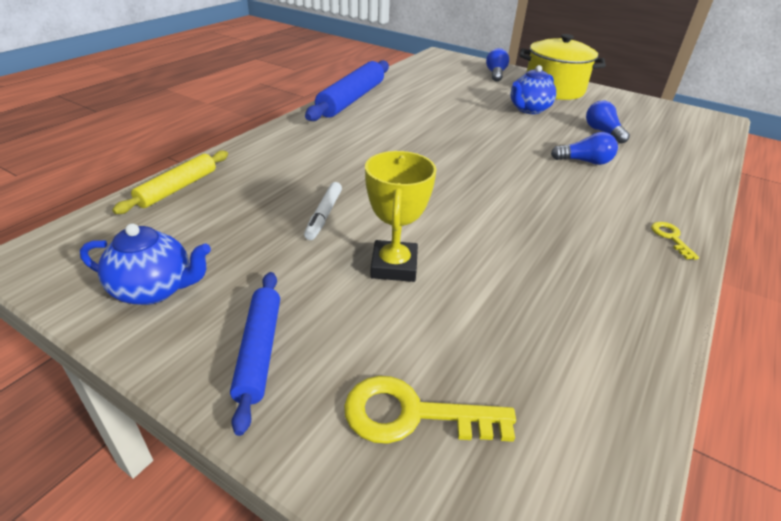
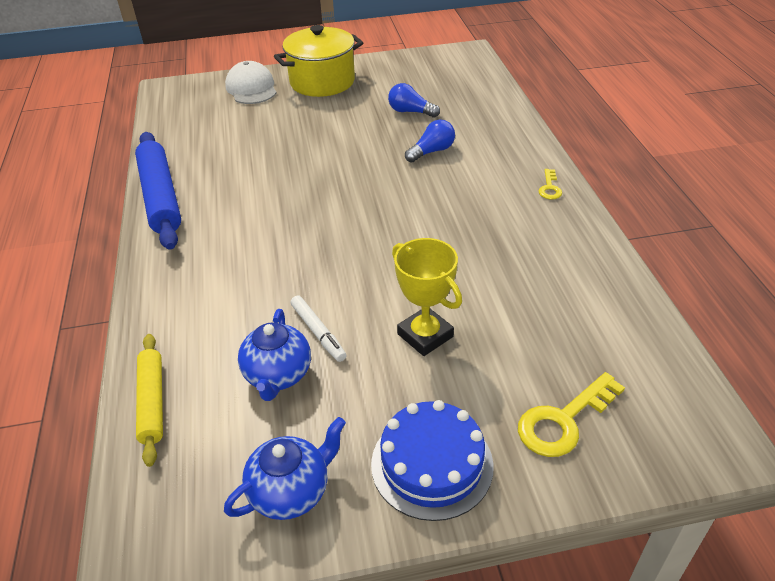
camera: 40 degrees left, 5 degrees up
blue rolling pin [230,272,280,436] -> blue cake [371,400,494,521]
blue light bulb [486,48,509,81] -> white cap [225,61,277,104]
blue teapot [510,65,556,114] -> blue teapot moved to [238,309,311,401]
yellow key [651,222,699,260] -> yellow key turned 120 degrees counterclockwise [539,169,562,200]

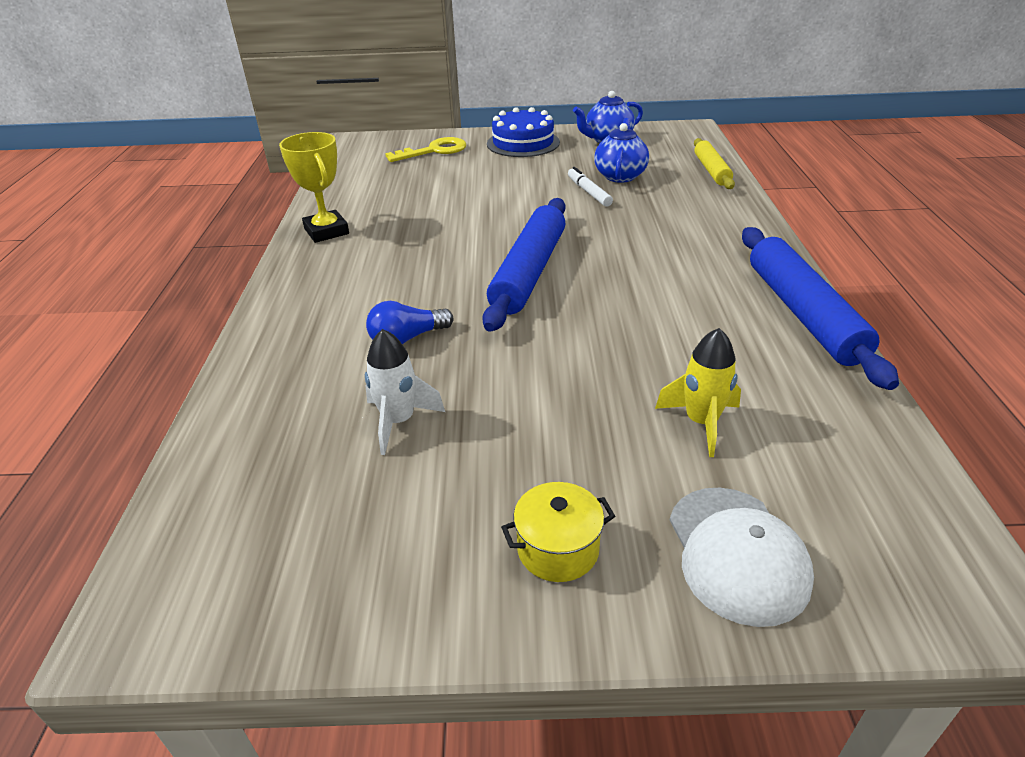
camera: 170 degrees left, 5 degrees down
yellow pot [274,25,363,97] -> yellow pot [501,482,615,582], size x0.50
blue light bulb [388,83,440,118] -> white rocket [365,329,445,455]
yellow trophy [392,238,462,356] -> yellow trophy moved to [279,132,349,243]
yellow key [539,169,562,200] -> none
none -> blue rolling pin [482,198,565,332]
none -> yellow rocket [655,328,741,457]

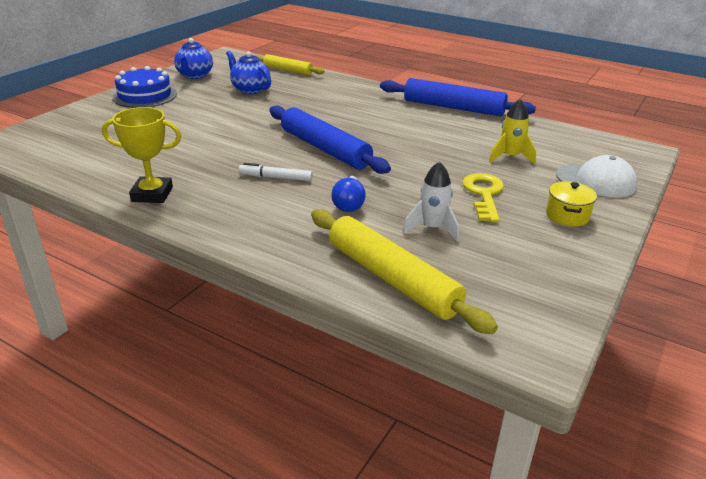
camera: 60 degrees left, 5 degrees down
yellow key [385,137,466,162] -> yellow key moved to [462,173,504,222]
white marker [568,167,613,207] -> white marker moved to [239,163,313,181]
none -> yellow rolling pin [311,209,498,334]

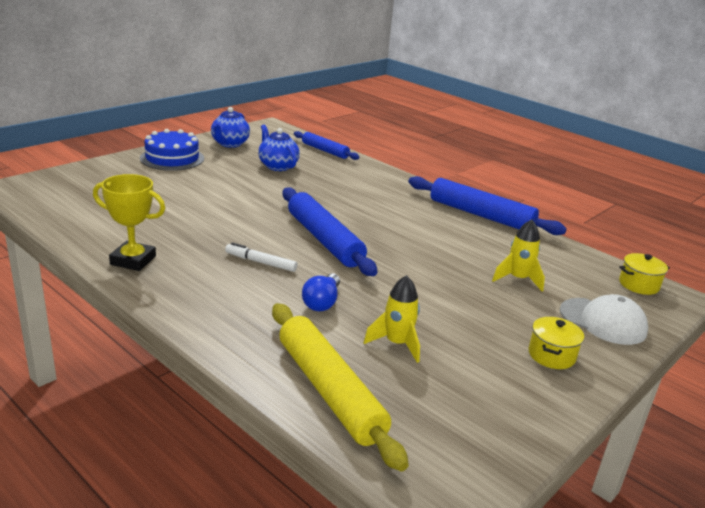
camera: 10 degrees right, 5 degrees down
yellow rolling pin [255,54,324,75] -> blue rolling pin [294,131,360,160]
white rocket [403,161,459,242] -> yellow rocket [364,275,420,363]
yellow key [462,173,504,222] -> none
none -> yellow pot [619,253,670,295]

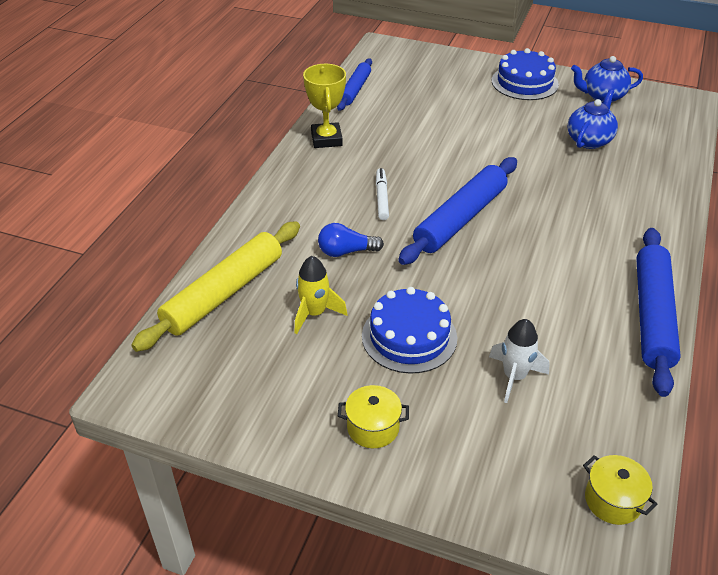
camera: 70 degrees right, 15 degrees up
blue rolling pin [294,131,360,160] -> blue rolling pin moved to [337,58,372,111]
yellow rocket [492,219,545,292] -> white rocket [489,319,550,403]
white cap [560,294,648,345] -> none
none -> blue cake [362,287,457,374]

